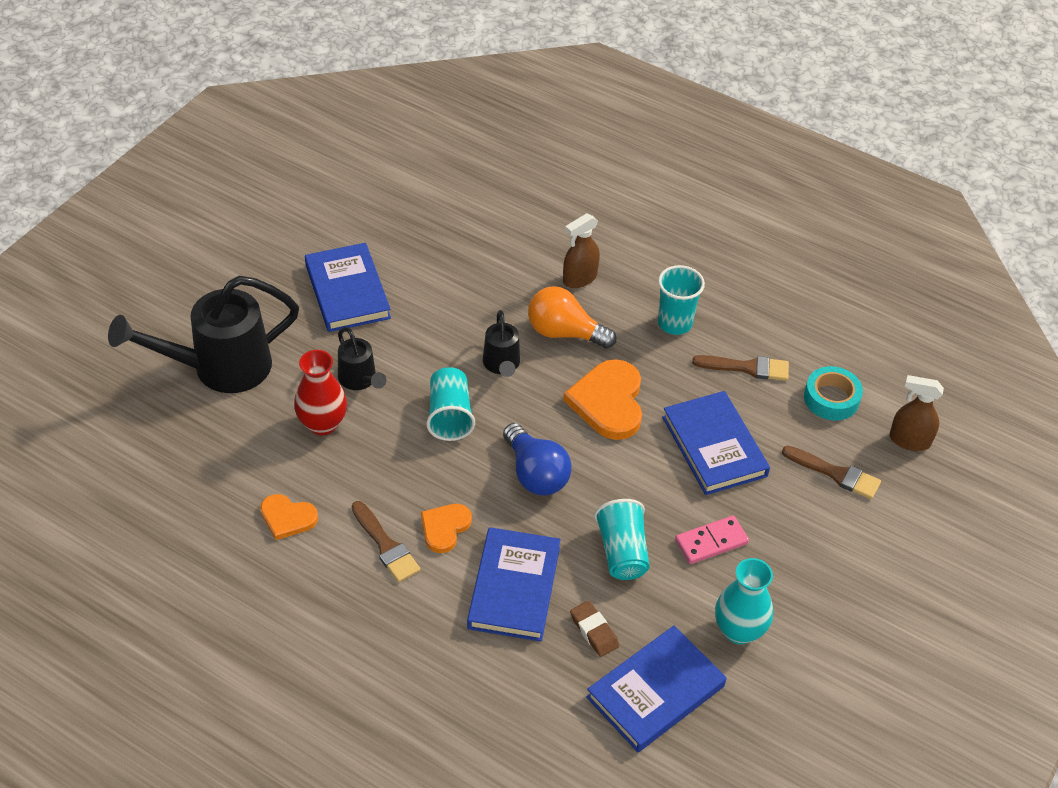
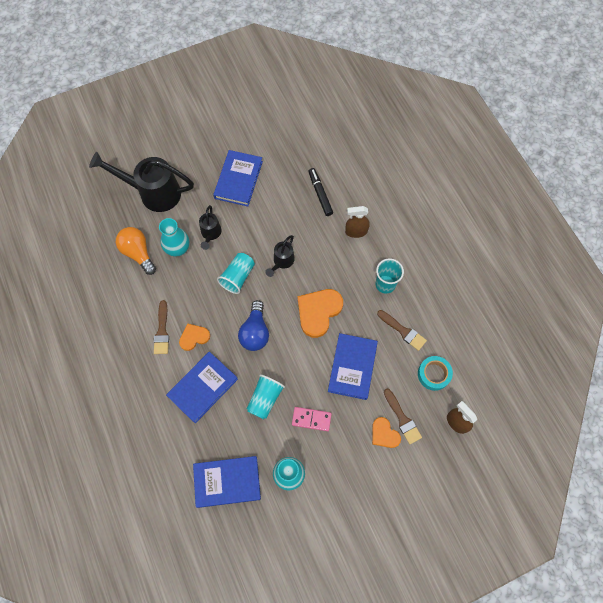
camera: 35 degrees right, 20 degrees up
orange heart [260,494,318,540] -> orange heart moved to [372,417,401,448]
red vase [294,350,347,436] -> turquoise vase [159,218,189,257]
orange light bulb [528,286,616,349] -> orange light bulb moved to [116,227,156,275]
brown eraser [570,601,619,657] -> none
none -> black marker [308,168,333,216]

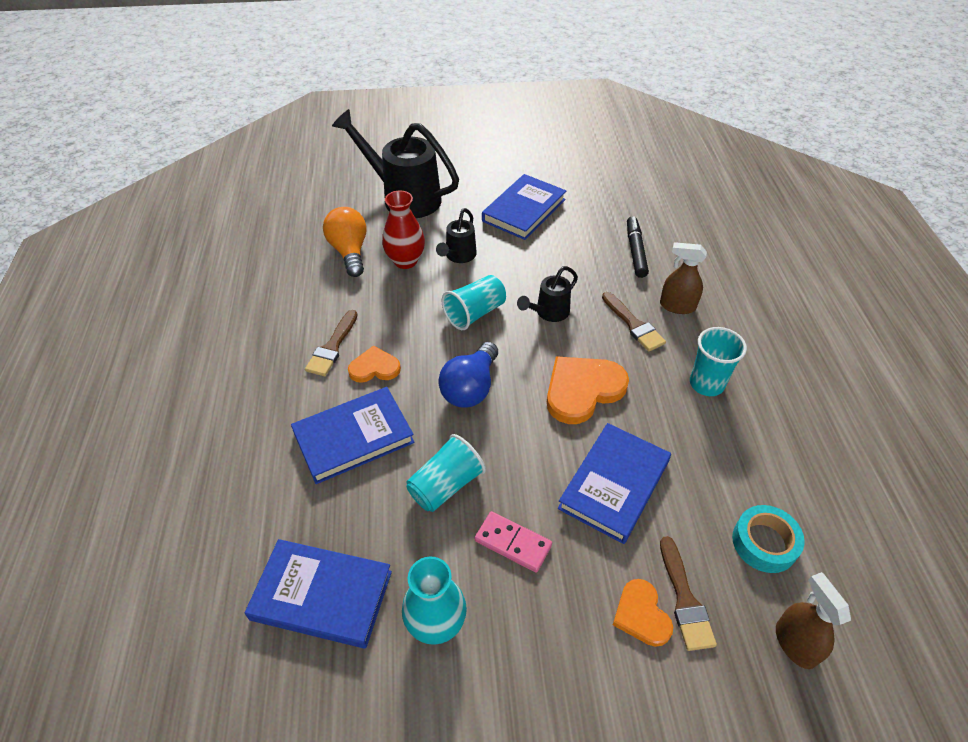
camera: 20 degrees right, 20 degrees down
turquoise vase [159,218,189,257] -> red vase [382,190,425,269]
brown brush [377,310,427,351] -> brown brush moved to [602,292,666,351]

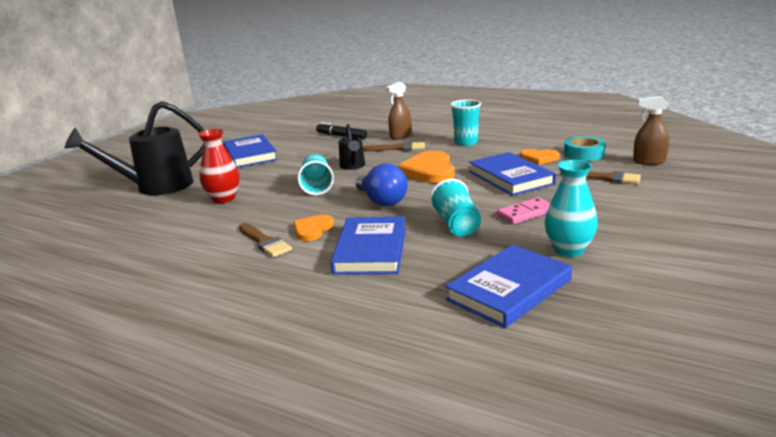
camera: 55 degrees left, 25 degrees down
orange light bulb [323,207,367,277] -> none
black watering can [436,208,477,263] -> none
orange heart [613,579,673,647] -> orange heart moved to [520,149,559,165]

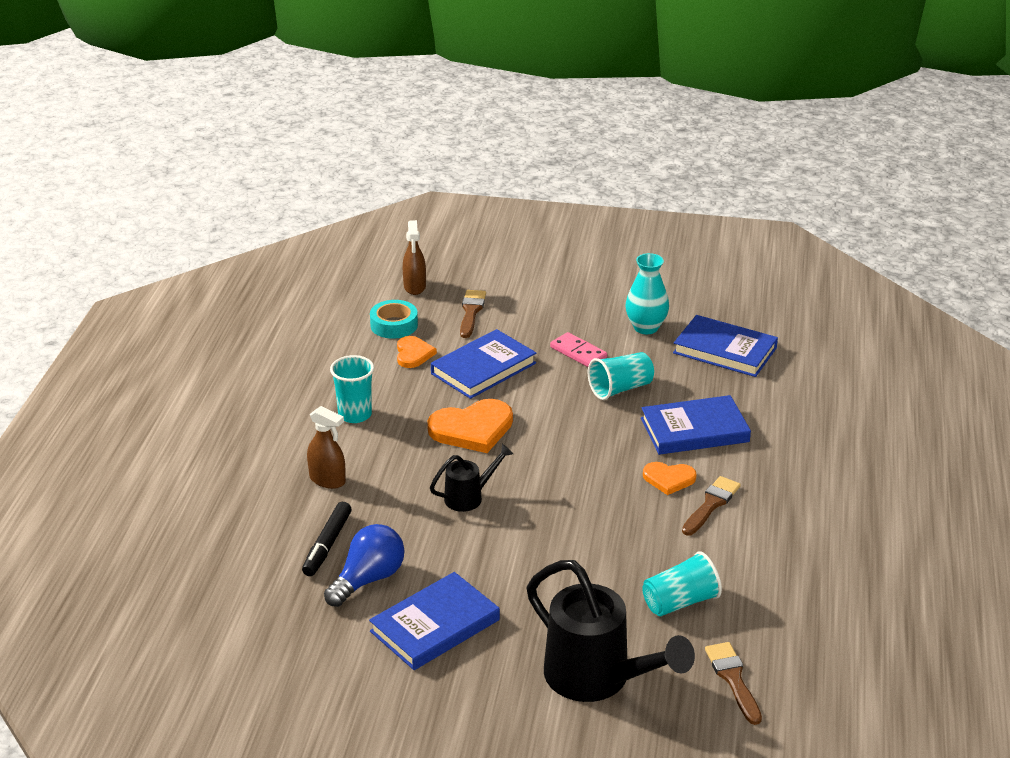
camera: 110 degrees left, 10 degrees up
red vase [198,129,240,203] -> none
turquoise cup [297,154,334,196] -> turquoise cup moved to [642,551,722,616]
blue light bulb [355,163,408,206] -> blue light bulb moved to [324,524,405,607]
brown brush [363,142,425,152] -> brown brush moved to [705,642,762,725]

